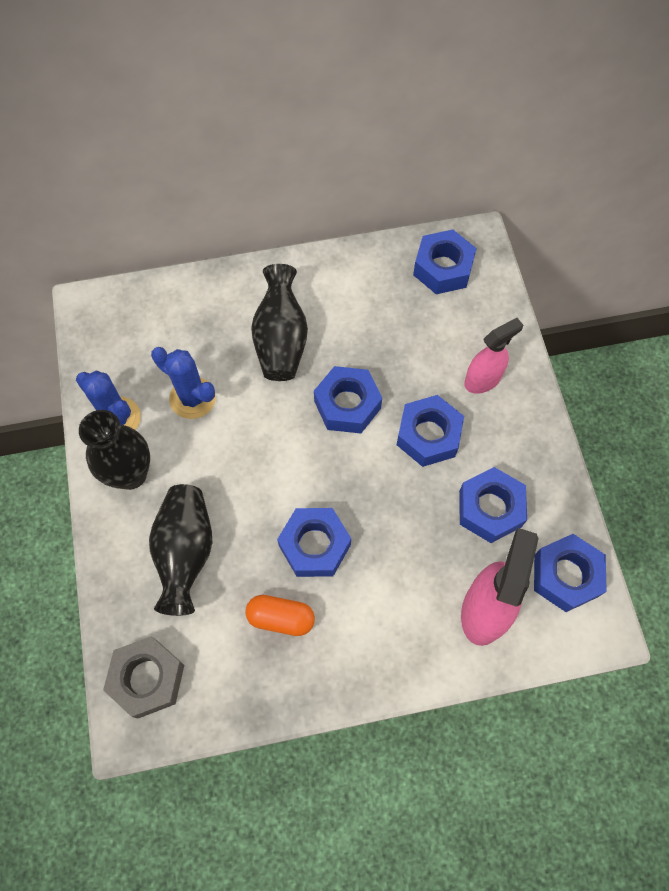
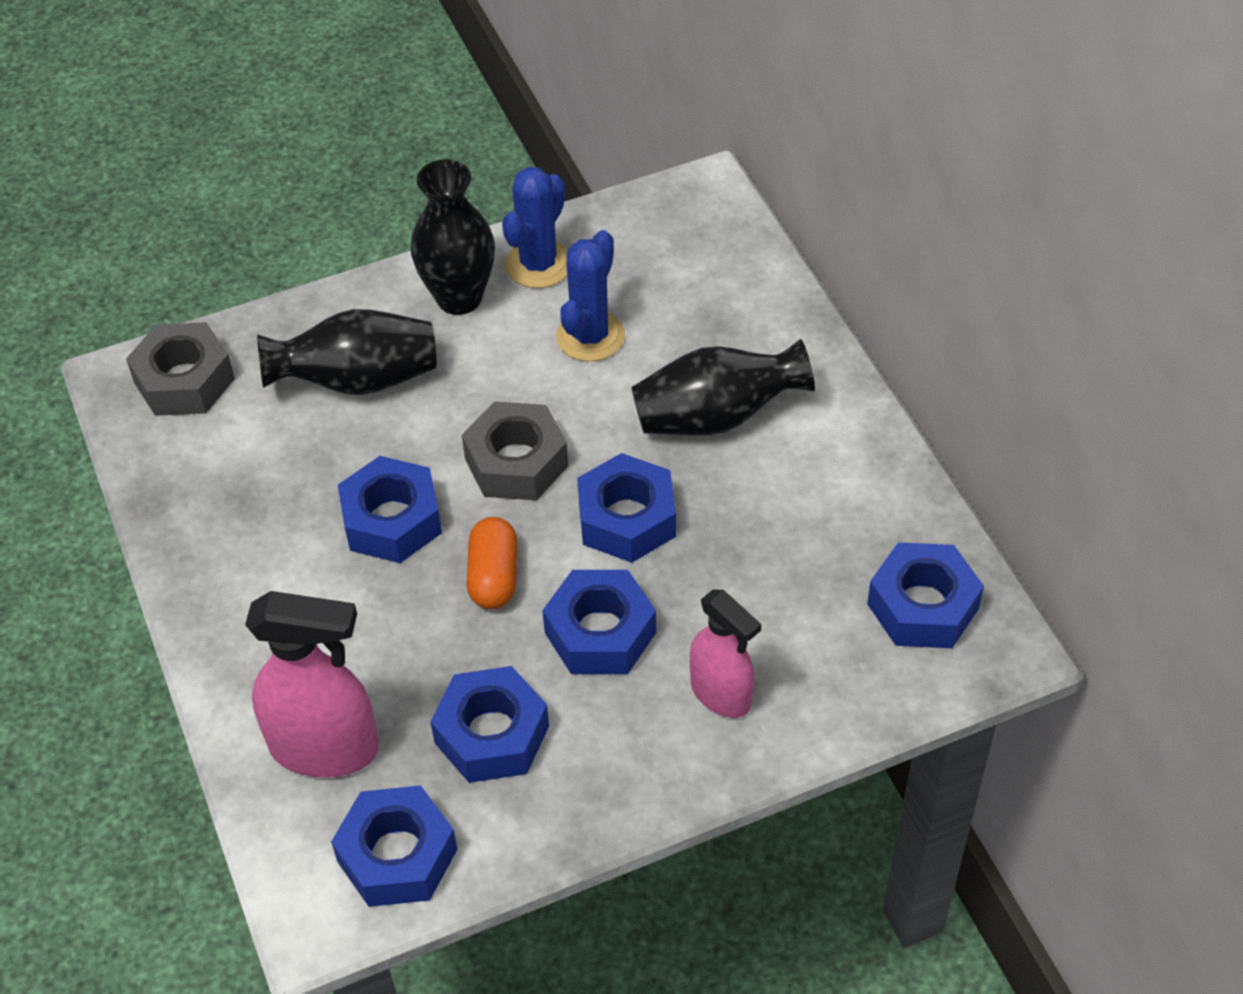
camera: 80 degrees right, 15 degrees down
orange capsule [245,595,315,636] -> orange capsule moved to [467,517,517,609]
none -> grey nut [462,401,568,501]

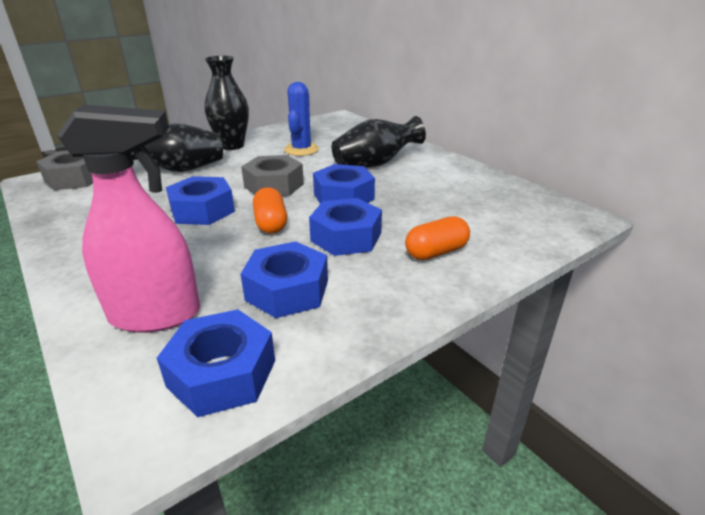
camera: 15 degrees left, 20 degrees down
blue cactus [502,167,567,288] -> none
pink spray bottle [690,589,761,718] -> orange capsule [405,216,470,260]
blue nut [867,542,984,648] -> none

